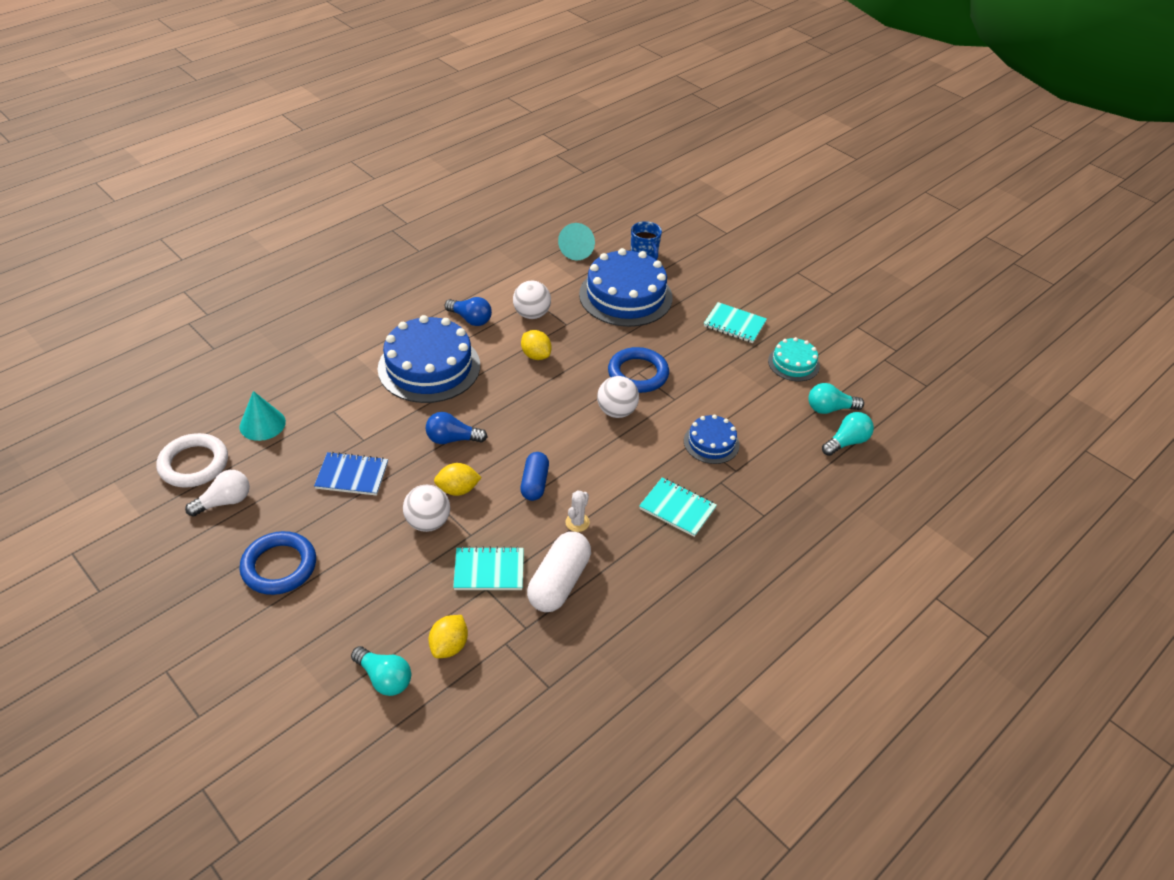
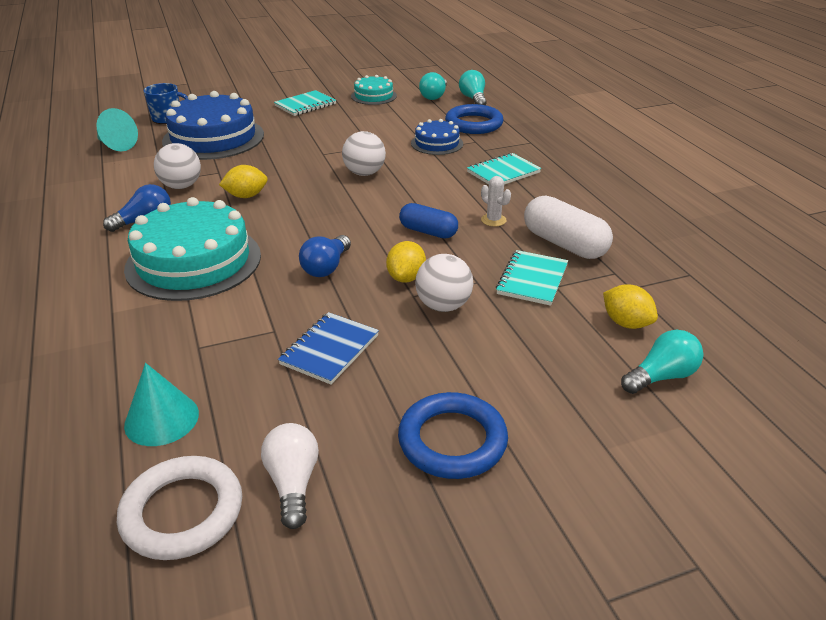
camera: 65 degrees left, 10 degrees down
blue cake [378,315,480,403] -> turquoise cake [124,197,261,301]
blue ring [608,347,669,393] -> blue ring moved to [445,104,503,134]

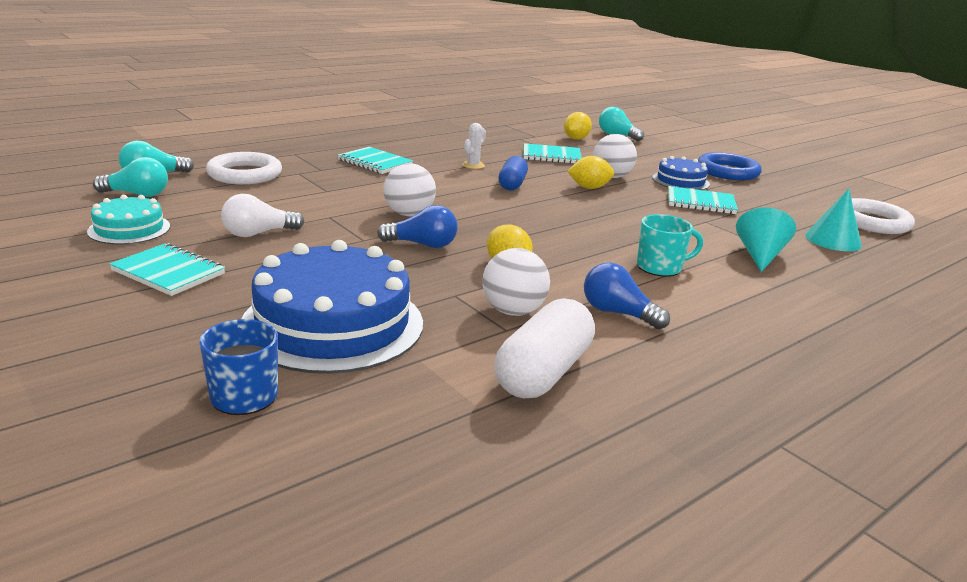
camera: 110 degrees left, 10 degrees down
turquoise cone [96,108,138,151] -> turquoise cone moved to [736,208,796,272]
turquoise cake [124,197,261,301] -> turquoise mug [637,214,703,277]
white light bulb [261,423,319,529] -> white light bulb moved to [221,194,304,237]
blue notebook [278,312,379,385] -> turquoise notebook [668,186,738,214]
blue light bulb [299,235,351,277] -> blue light bulb moved to [377,205,458,248]
blue cake [411,119,463,155] -> blue cake moved to [652,156,710,190]
blue ring [445,104,503,134] -> white ring [206,152,282,184]
white capsule [524,195,613,259] -> white capsule moved to [495,298,595,398]

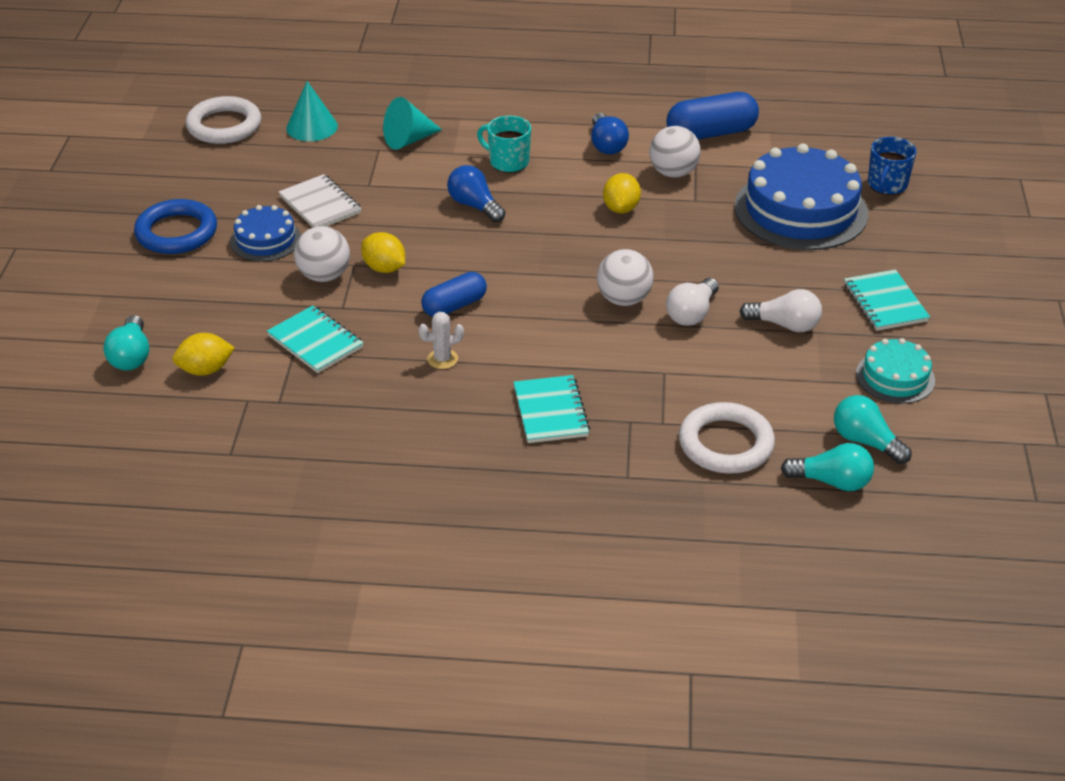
camera: 135 degrees left, 15 degrees up
blue light bulb [377,205,458,248] -> blue light bulb moved to [447,165,505,223]
white capsule [495,298,595,398] -> blue capsule [666,92,759,140]
turquoise notebook [668,186,738,214] -> white notebook [279,174,362,227]
none -> white light bulb [666,278,719,326]

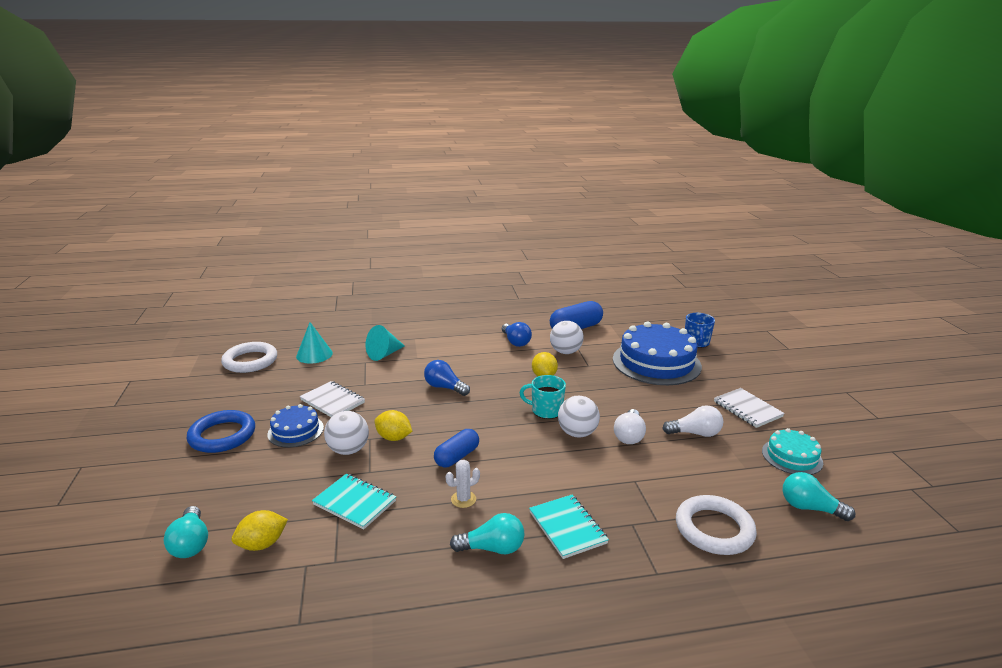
camera: 15 degrees left, 15 degrees down
turquoise mug [477,116,531,173] -> turquoise mug moved to [520,375,566,419]
turquoise light bulb [781,443,874,491] -> turquoise light bulb moved to [450,513,525,554]
turquoise notebook [844,269,930,331] -> white notebook [714,388,785,428]

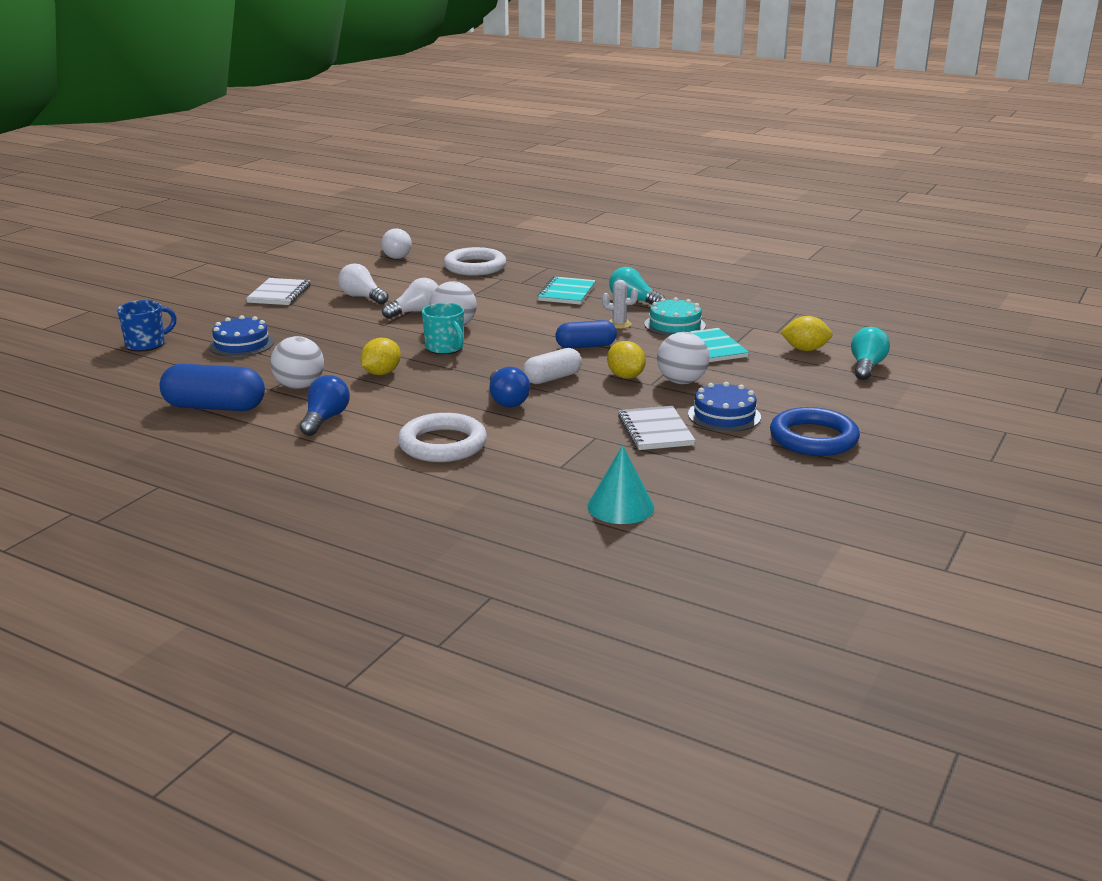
camera: 140 degrees left, 0 degrees up
white ring [221,342,277,373] -> white ring moved to [398,413,487,462]
turquoise cone [366,325,404,361] -> none
blue cake [613,322,702,385] -> blue cake [209,315,274,357], size x0.52
turquoise cake [762,428,823,475] -> turquoise cake moved to [645,297,706,336]
turquoise light bulb [783,472,855,521] -> white light bulb [381,228,412,259]
none -> white capsule [523,348,582,384]

